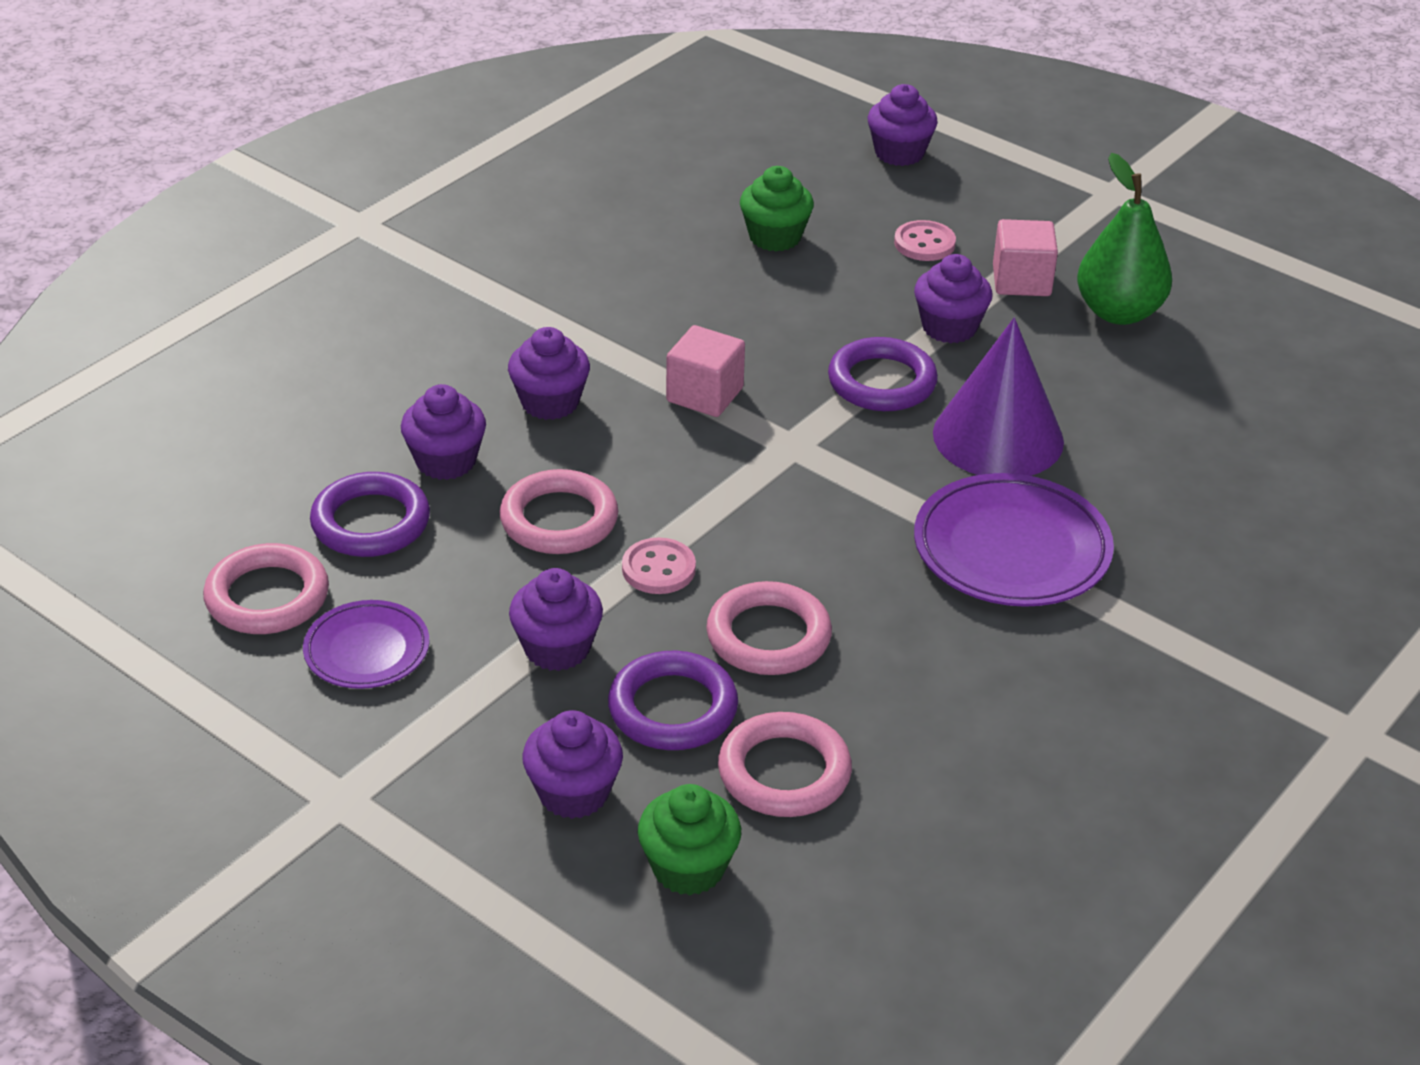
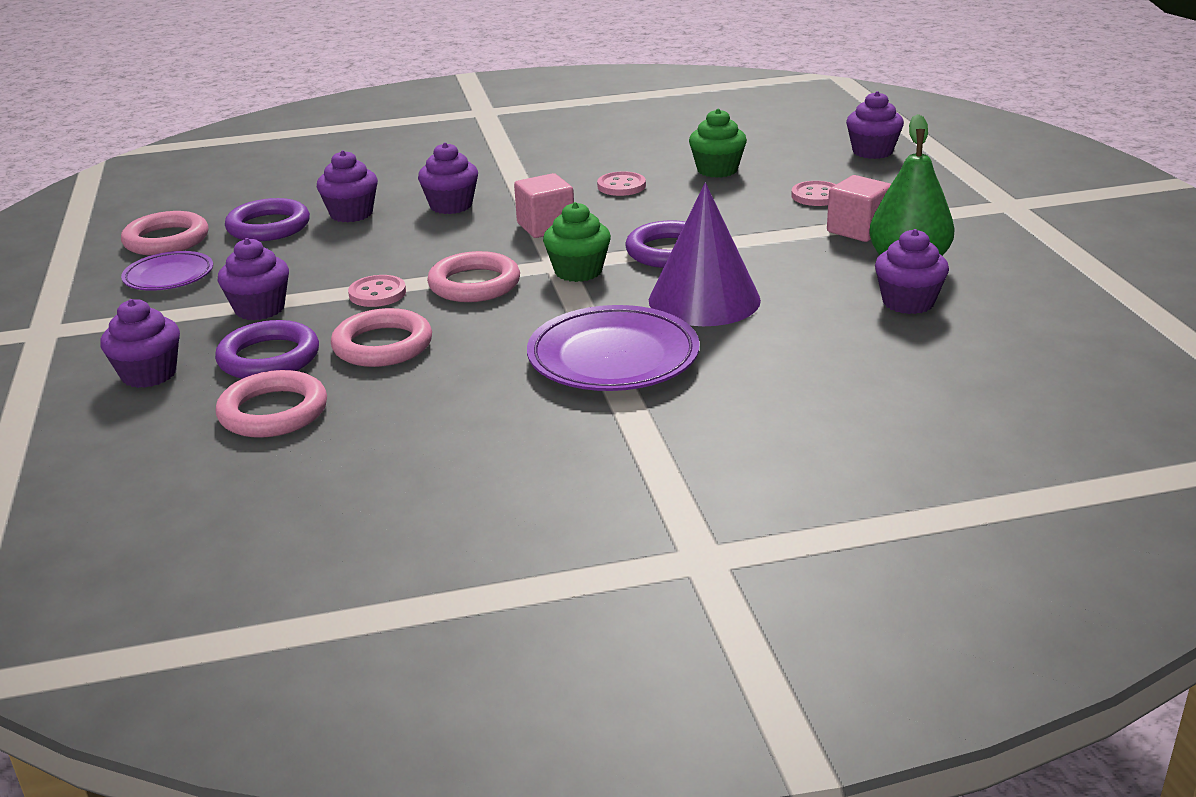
camera: 40 degrees right, 10 degrees down
pink ring [500,469,618,554] -> pink ring moved to [427,251,520,302]
green cupcake [638,784,741,895] -> green cupcake moved to [543,202,611,282]
purple cupcake [914,254,992,343] -> purple cupcake moved to [875,229,949,314]
none -> pink button [597,171,646,196]

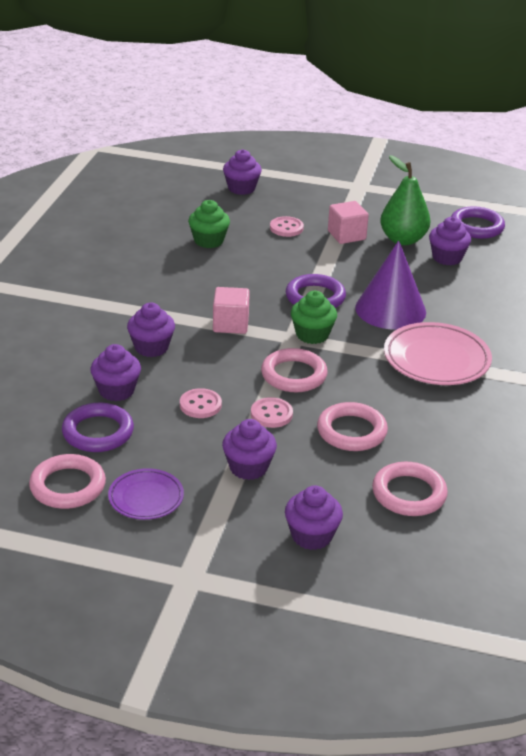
camera: 65 degrees left, 5 degrees up
purple ring [215,320,319,379] -> purple ring moved to [451,206,505,239]
purple plate [527,305,700,391] -> pink plate [384,322,492,385]
pink button [597,171,646,196] -> pink button moved to [180,388,222,418]

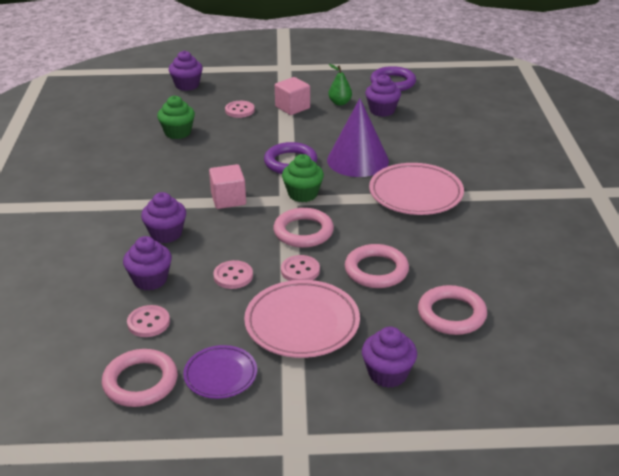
camera: 15 degrees left, 0 degrees up
purple ring [62,403,134,452] -> pink button [127,305,170,337]
purple cupcake [222,419,277,480] -> pink plate [244,280,360,358]
green pear [380,155,430,245] -> green pear [328,64,352,105], size x0.56

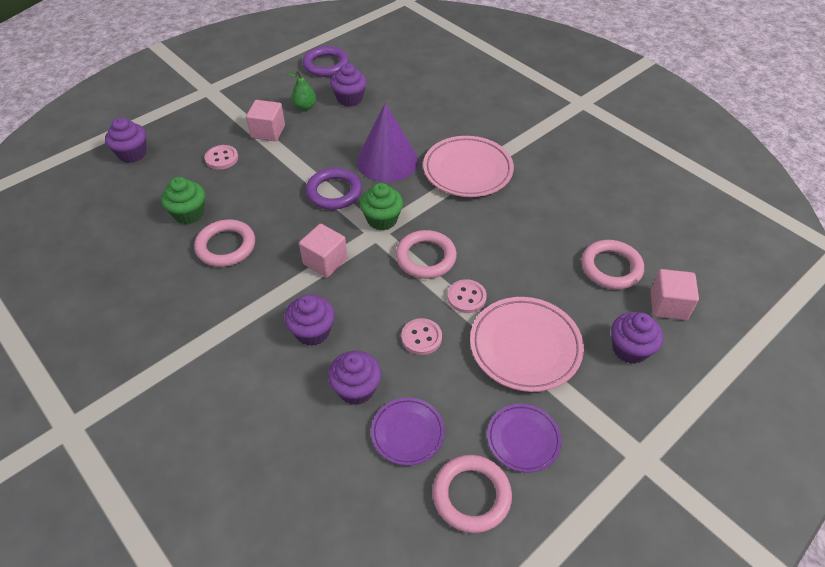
camera: 40 degrees left, 15 degrees up
pink button [127,305,170,337] -> purple plate [371,398,445,466]
pink ring [345,244,409,288] -> pink ring moved to [194,220,255,267]
none -> pink cube [650,269,699,320]

